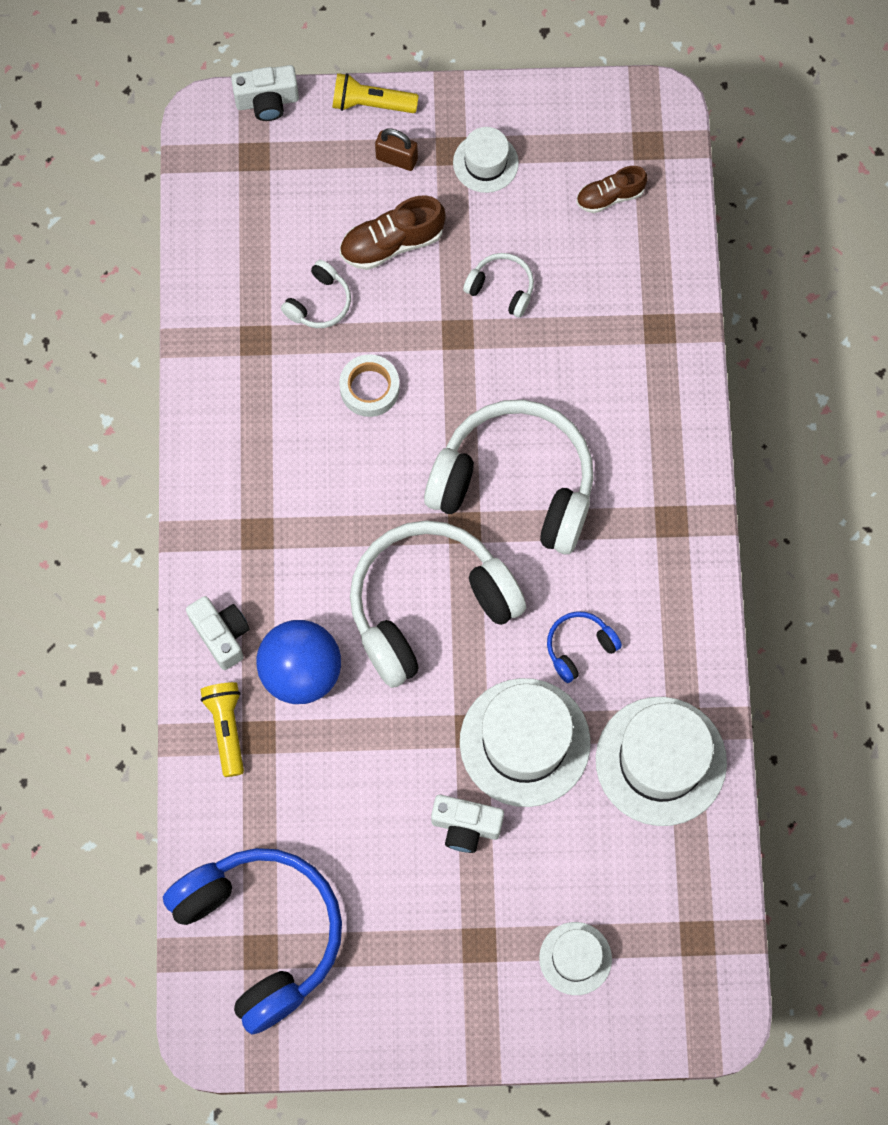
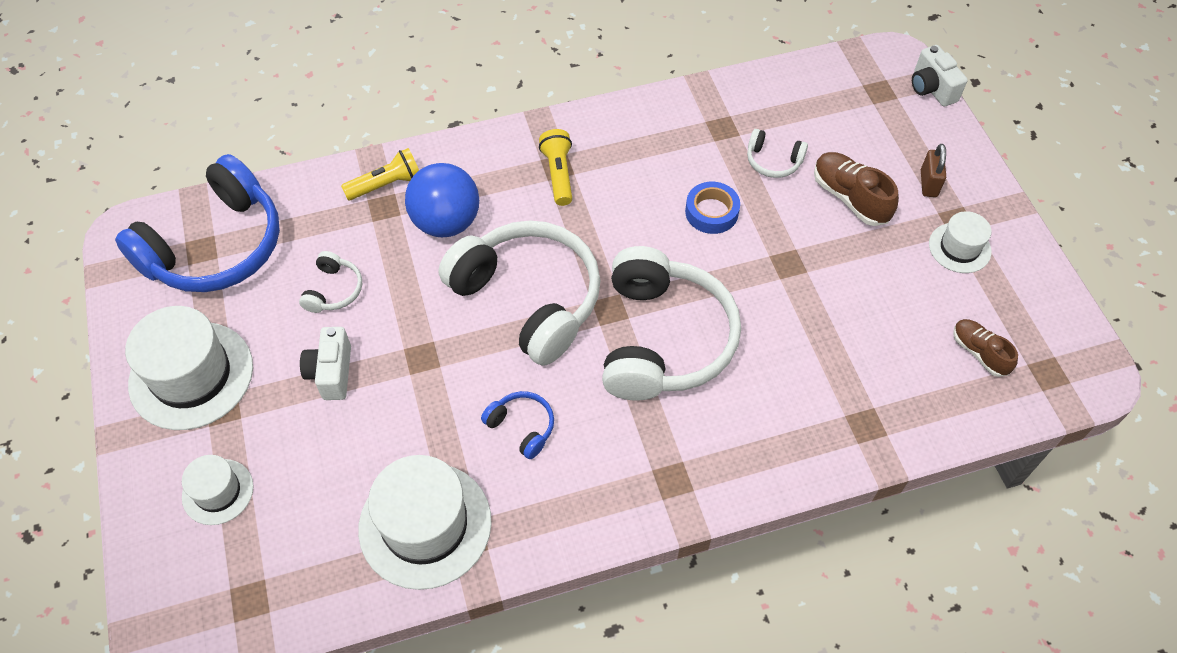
camera: 75 degrees right, 15 degrees down
white camera [186,596,250,670] -> none
yellow flashlight [332,73,419,113] -> yellow flashlight moved to [539,129,572,206]
white tape [339,354,400,417] -> blue tape [685,182,740,234]
white hat [460,678,591,807] -> white hat moved to [125,306,253,430]
white headphones [463,253,534,318] -> white headphones moved to [299,251,362,313]

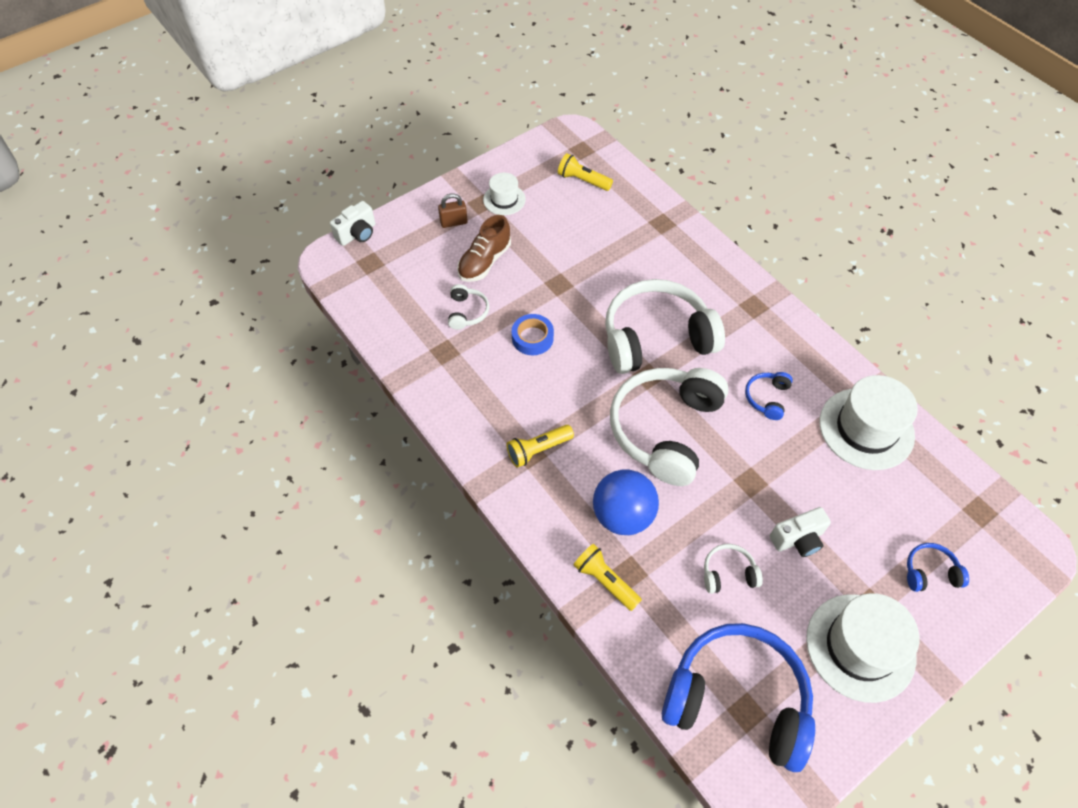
camera: 110 degrees left, 0 degrees up
white hat [182,455,254,525] -> blue headphones [907,543,969,592]
brown shoe [953,319,1018,377] -> yellow flashlight [558,153,613,191]

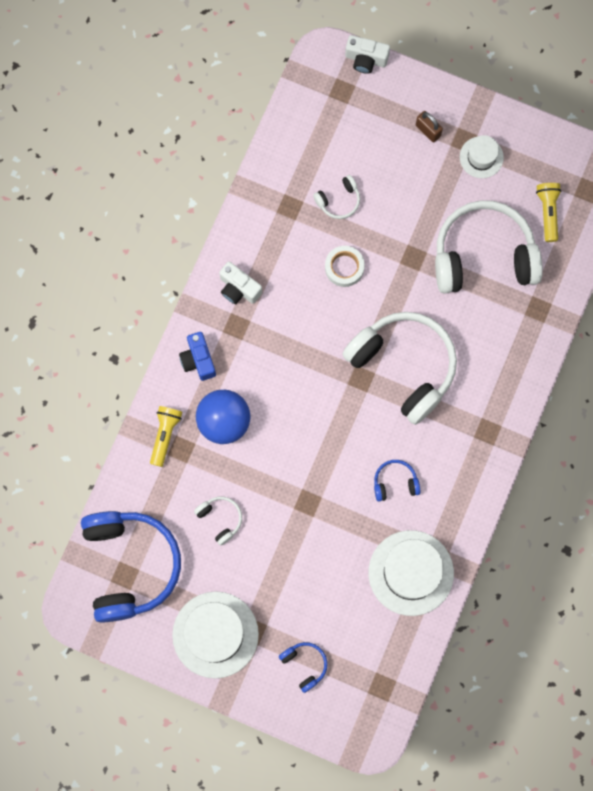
camera: 60 degrees right, 20 degrees up
brown shoe [457,215,511,282] -> none
yellow flashlight [506,425,574,468] -> none
blue tape [512,314,554,355] -> white tape [325,246,365,287]
white headphones [610,368,729,486] -> white headphones moved to [435,200,543,294]
white camera [770,507,831,557] -> white camera moved to [219,262,262,304]
none -> blue camera [179,332,216,381]

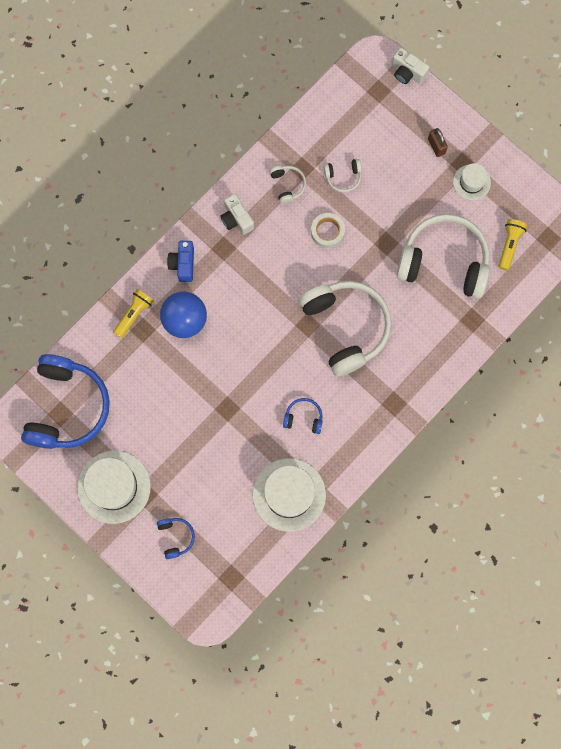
camera: 20 degrees right, 0 degrees up
white headphones [194,497,242,546] -> white headphones moved to [269,166,306,204]

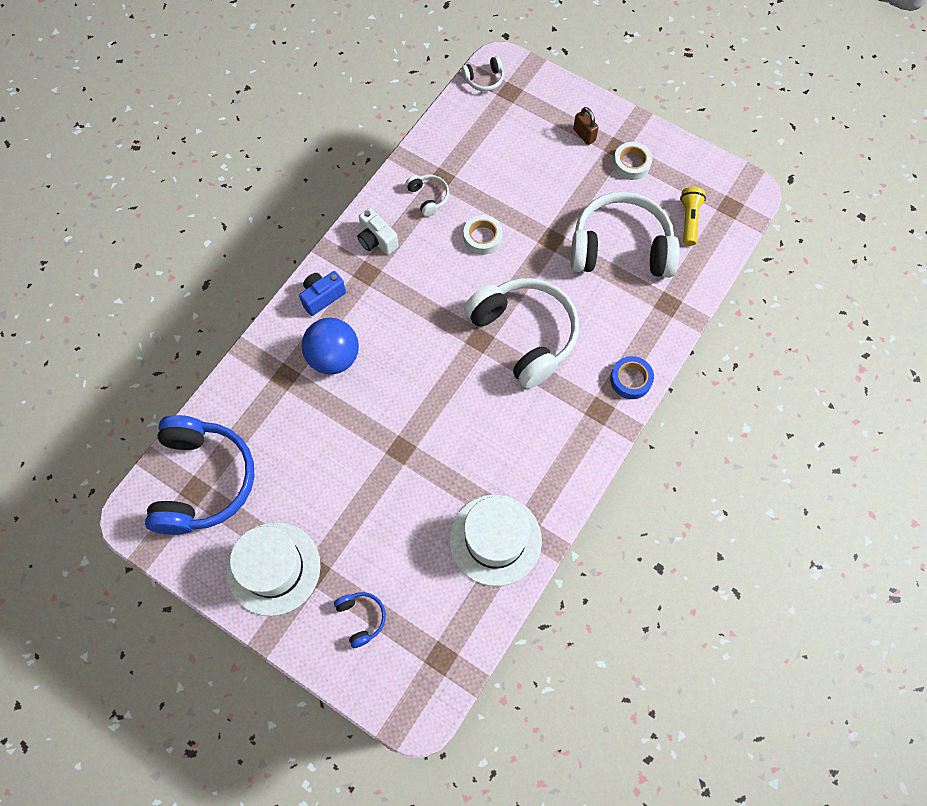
camera: 10 degrees left, 10 degrees down
yellow flashlight [113,289,154,338] -> none
blue camera [167,241,194,282] -> blue camera turned 60 degrees clockwise [299,271,346,316]
blue headphones [283,398,323,434] -> none
white headphones [324,159,362,193] -> white headphones moved to [461,56,504,91]
white camera [392,47,429,84] -> none
white hat [453,163,491,200] -> white tape [613,142,652,180]
none -> blue tape [610,356,654,399]

